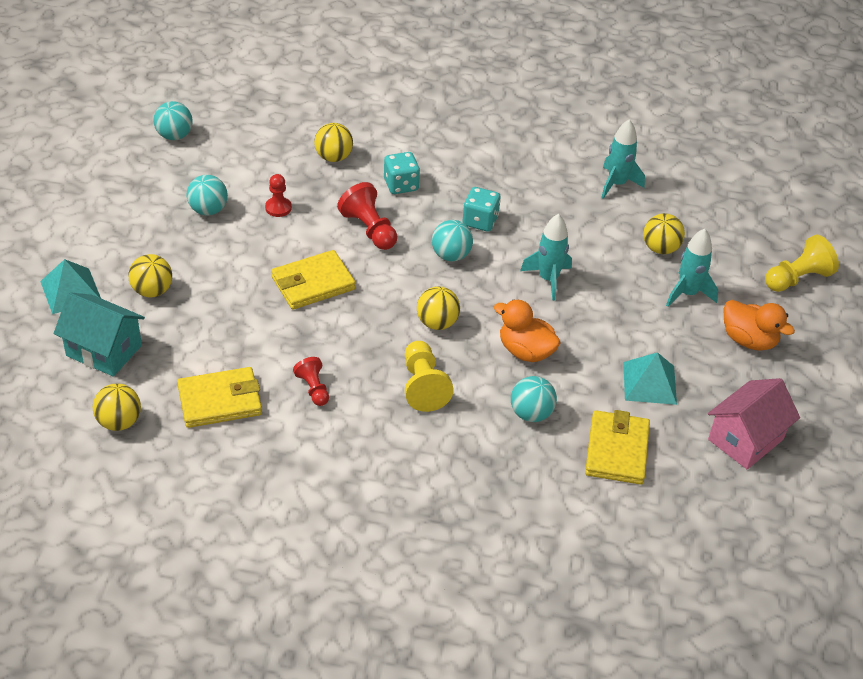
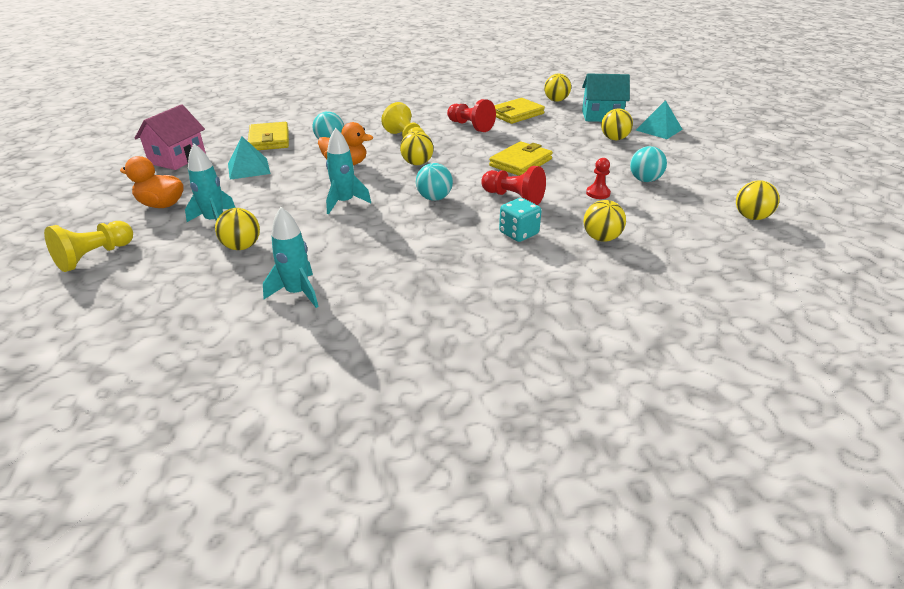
camera: 160 degrees right, 10 degrees down
turquoise ball [153,101,193,140] -> yellow ball [736,180,780,220]
red pawn [293,357,329,406] -> red pawn [447,99,496,132], size x1.61
turquoise dice [463,187,501,232] -> none

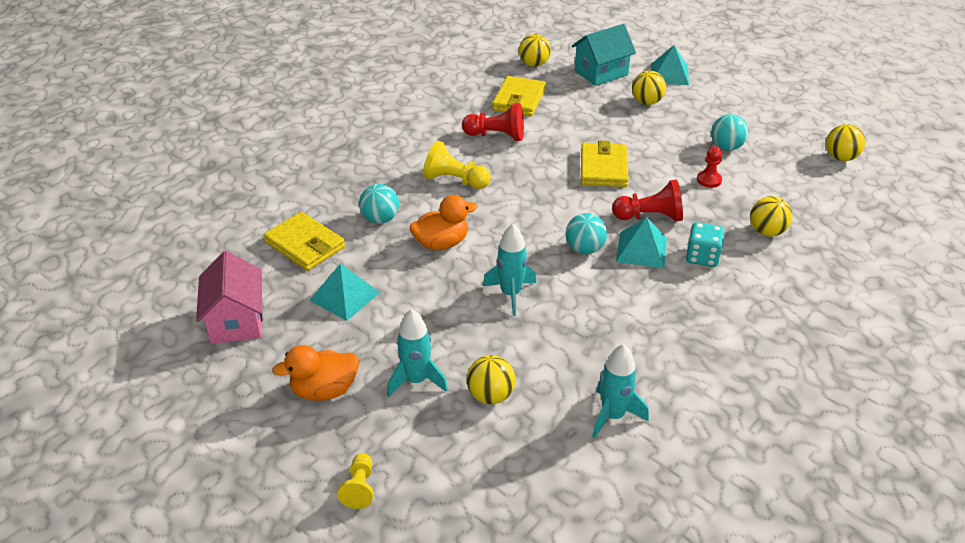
camera: 35 degrees left, 5 degrees up
yellow pawn [44,221,133,272] -> yellow pawn [337,453,374,509], size x0.62
yellow ball [400,131,434,165] -> none
none -> turquoise pyramid [616,217,667,268]

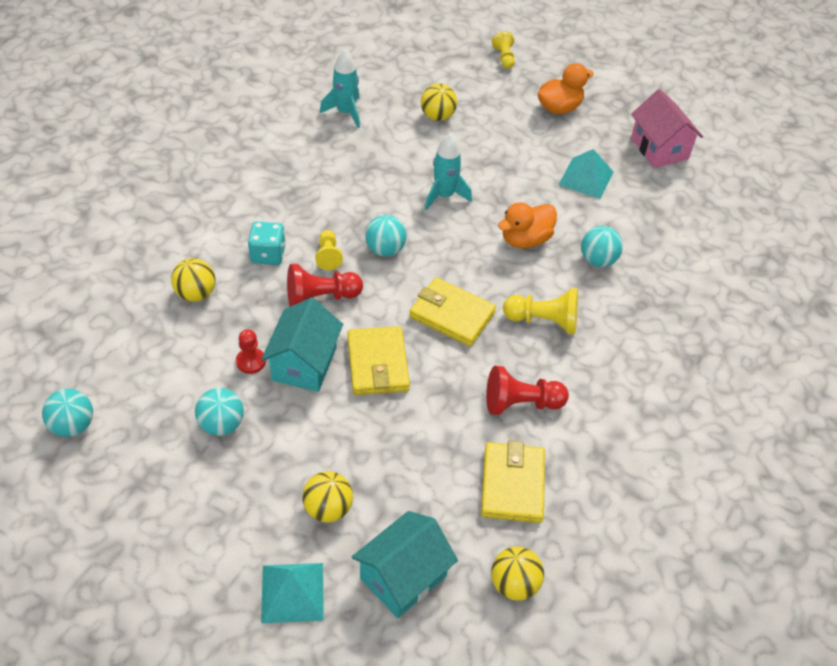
camera: 165 degrees right, 10 degrees up
yellow wallet [263,212,345,271] -> yellow wallet moved to [409,277,496,346]
turquoise rocket [387,309,448,397] -> none
turquoise pyramid [616,217,667,268] -> yellow pawn [315,230,343,270]
yellow ball [826,124,865,161] -> turquoise ball [42,388,93,437]
none -> turquoise house [261,298,343,392]

